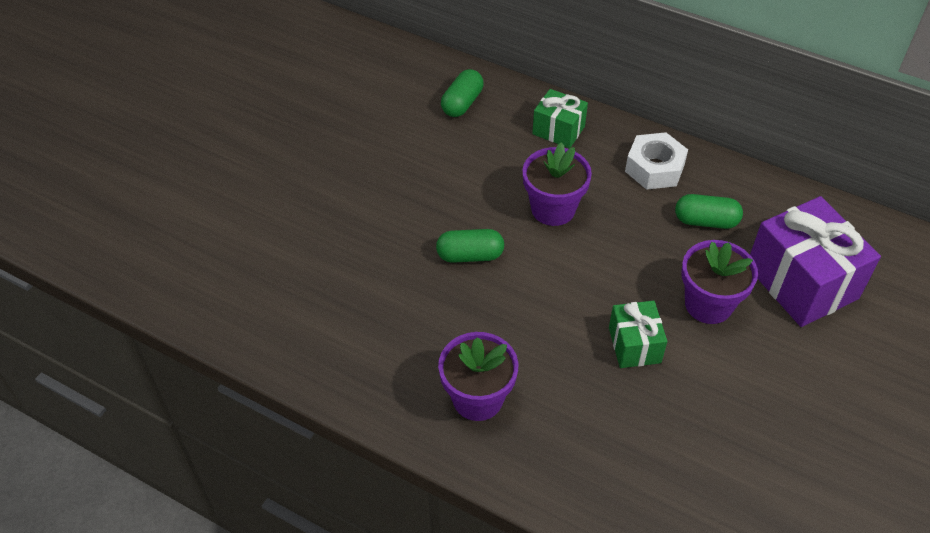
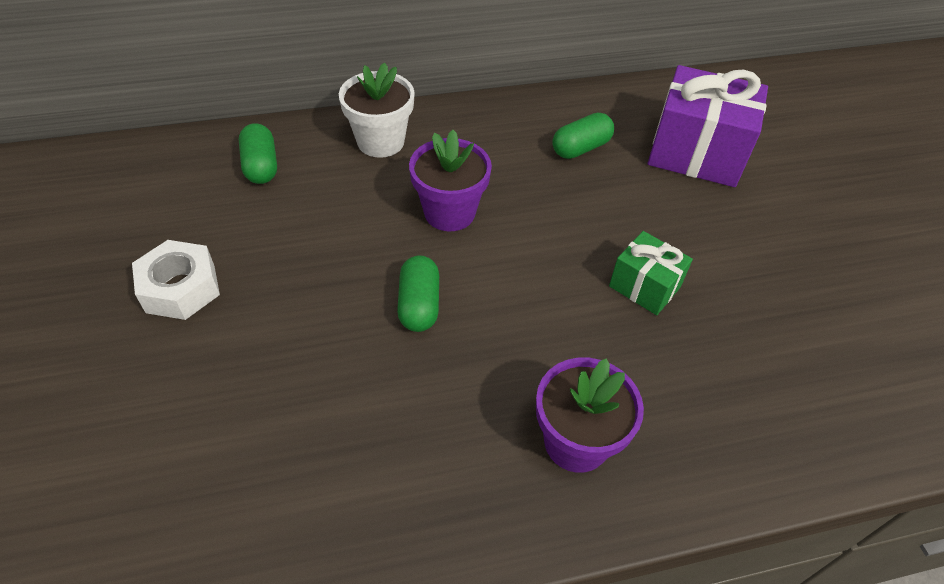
camera: 45 degrees left, 0 degrees up
green capsule [436,229,504,263] -> green capsule turned 45 degrees counterclockwise [397,255,439,332]
green gift [532,89,588,148] -> white flower pot [339,63,415,158]
white nut [625,132,688,190] -> white nut moved to [132,240,220,320]
purple flower pot [681,240,758,324] -> none

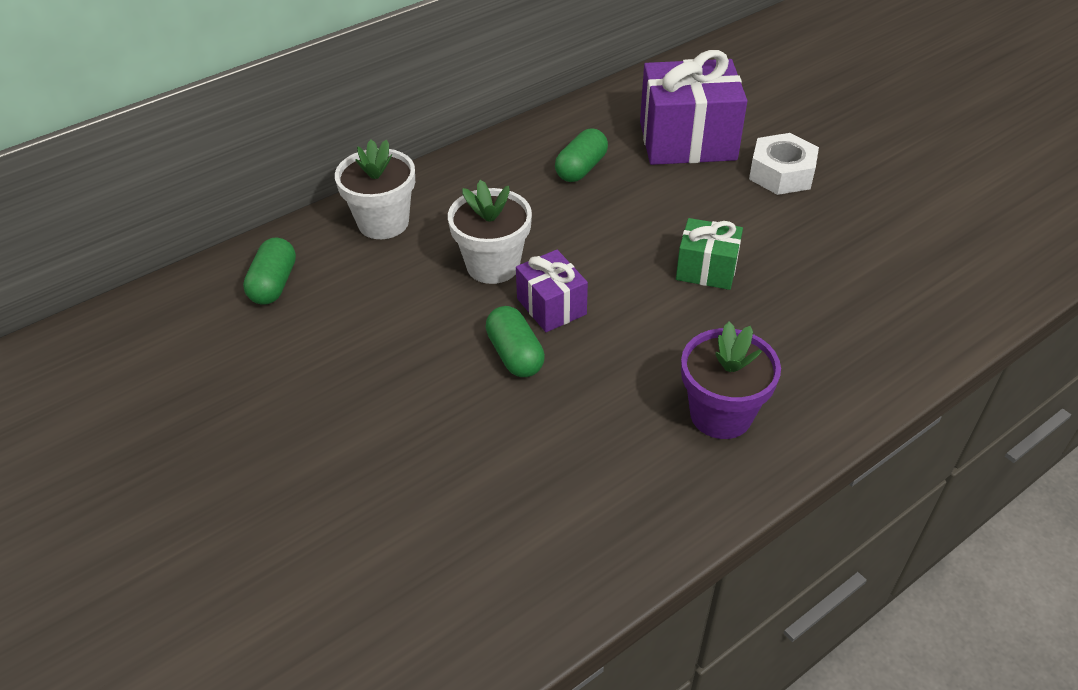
camera: 20 degrees left, 5 degrees down
white nut [132,240,220,320] -> white nut moved to [749,133,819,195]
green capsule [239,123,277,184] -> green capsule turned 45 degrees clockwise [243,238,296,304]
purple flower pot [409,130,492,231] -> white flower pot [448,180,532,284]
none -> purple gift [516,250,588,332]

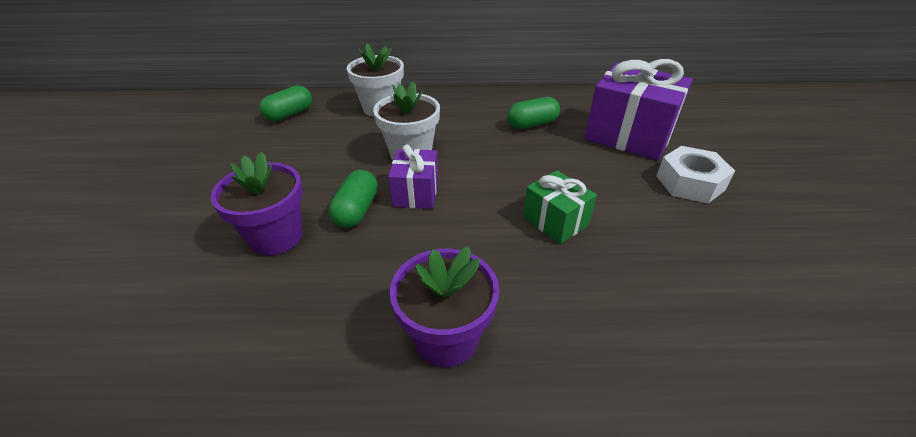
camera: 35 degrees right, 5 degrees down
none -> purple flower pot [210,152,303,255]

